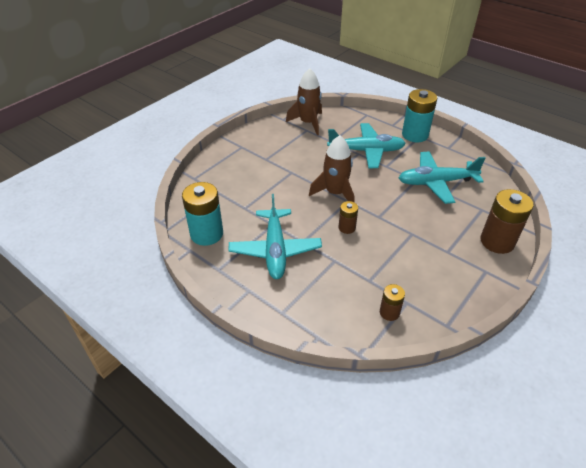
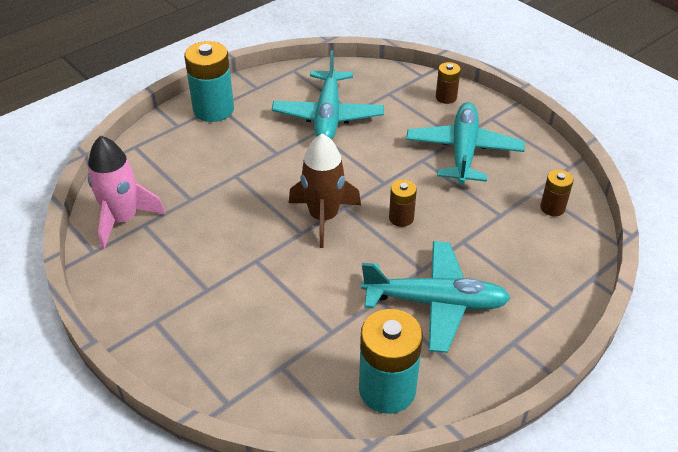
camera: 80 degrees left, 0 degrees up
brown rocket [286,68,322,135] -> pink rocket [88,135,166,249]
turquoise plane [327,123,406,168] -> turquoise plane moved to [406,102,524,185]
brown battery [480,189,534,254] -> brown battery [436,62,461,104], size x0.53

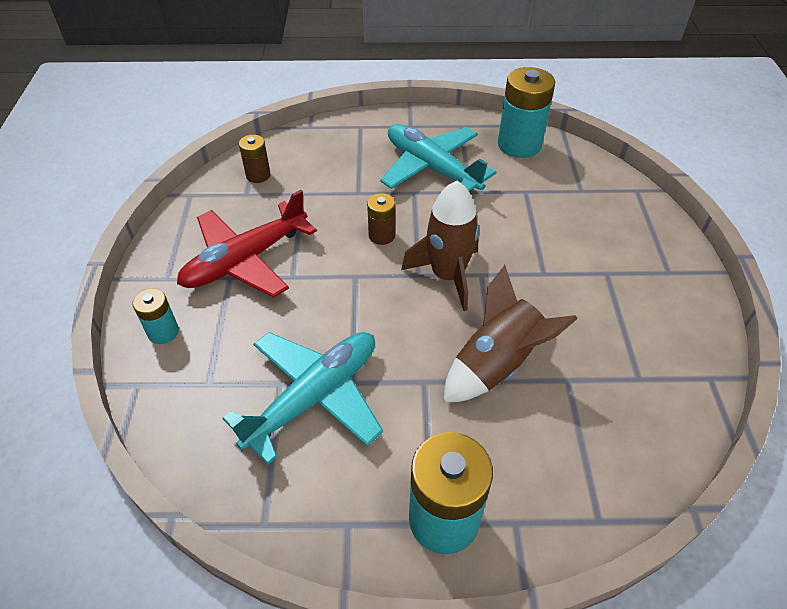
camera: 140 degrees left, 5 degrees up
pink rocket [88,135,166,249] -> none
turquoise plane [406,102,524,185] -> red plane [177,190,317,298]
brown battery [436,62,461,104] -> turquoise battery [132,288,179,344]
none -> brown rocket [443,265,578,403]

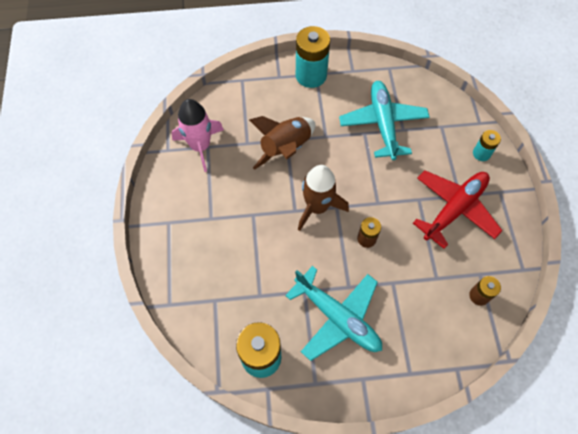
camera: 175 degrees right, 15 degrees up
turquoise plane [222,332,383,465] -> turquoise plane turned 135 degrees clockwise [339,81,430,160]
none -> pink rocket [171,99,224,172]

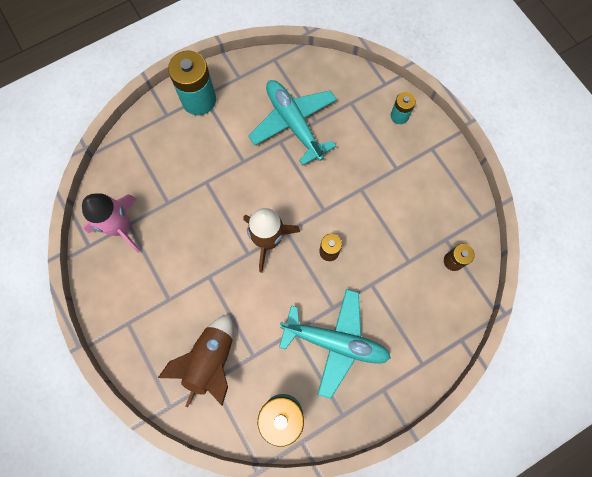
camera: 25 degrees left, 10 degrees up
brown rocket [249,116,315,170] -> brown rocket moved to [158,314,233,407]
red plane [413,170,503,249] -> none

